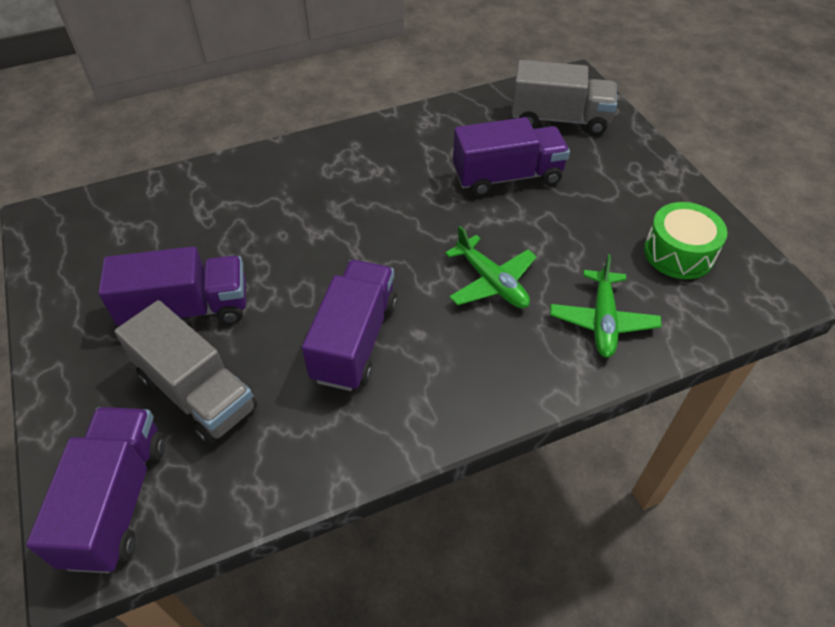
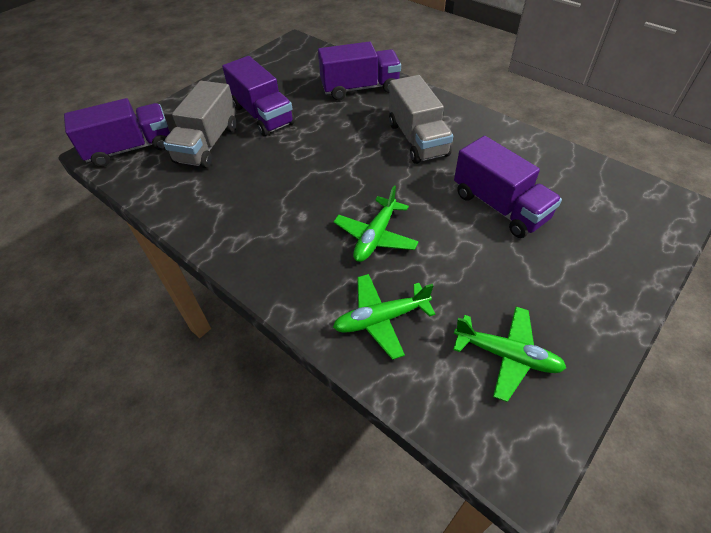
camera: 65 degrees right, 0 degrees up
purple truck [302,260,397,391] -> purple truck moved to [318,41,401,100]
grey truck [512,60,617,135] -> grey truck moved to [389,75,453,164]
green drum [644,202,728,279] -> green plane [453,307,566,402]

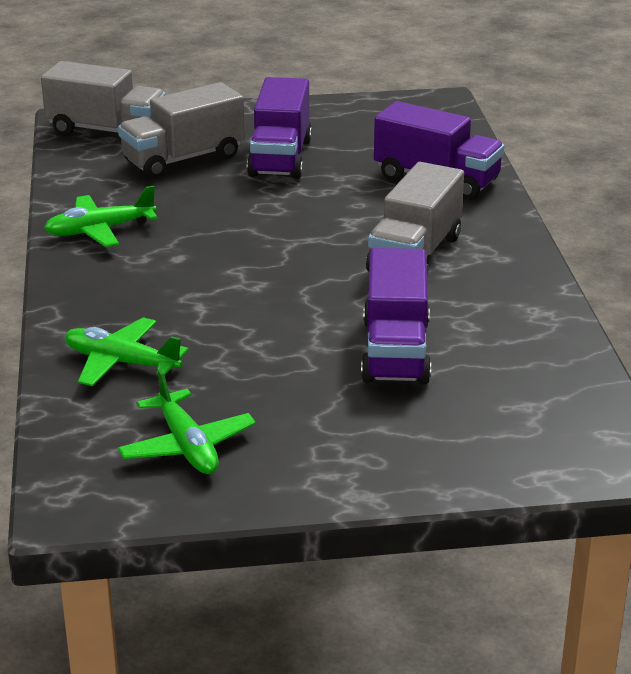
camera: 40 degrees right, 20 degrees down
purple truck [64,98,170,167] -> grey truck [41,61,166,135]
green plane [333,186,419,262] -> green plane moved to [44,185,158,247]

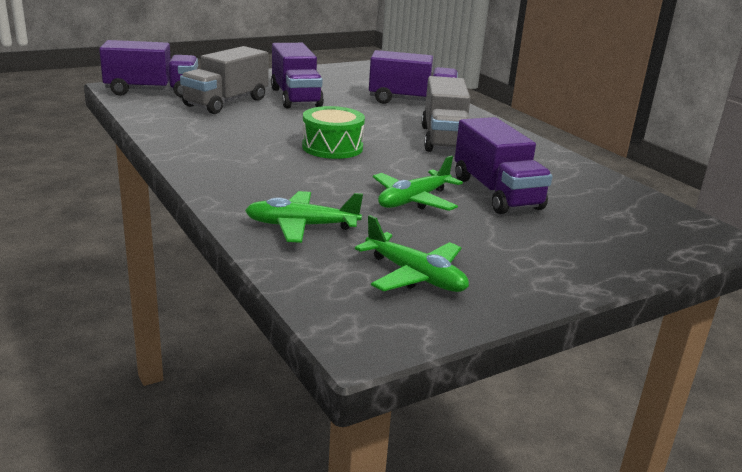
camera: 25 degrees left, 5 degrees down
grey truck [41,61,166,135] -> purple truck [99,40,198,98]
green plane [44,185,158,247] -> green plane moved to [373,155,463,211]
none -> green drum [302,106,365,159]

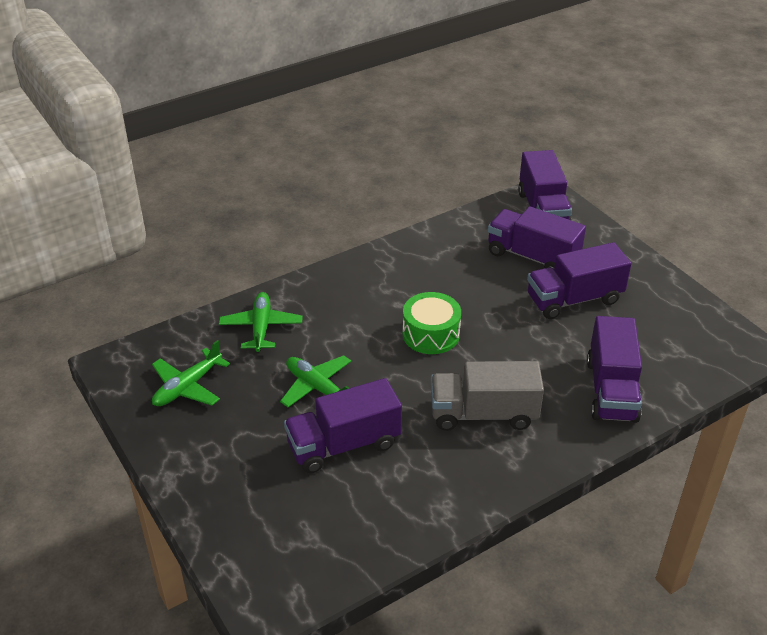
camera: 90 degrees right, 15 degrees up
grey truck [180,46,268,114] -> purple truck [488,206,586,269]

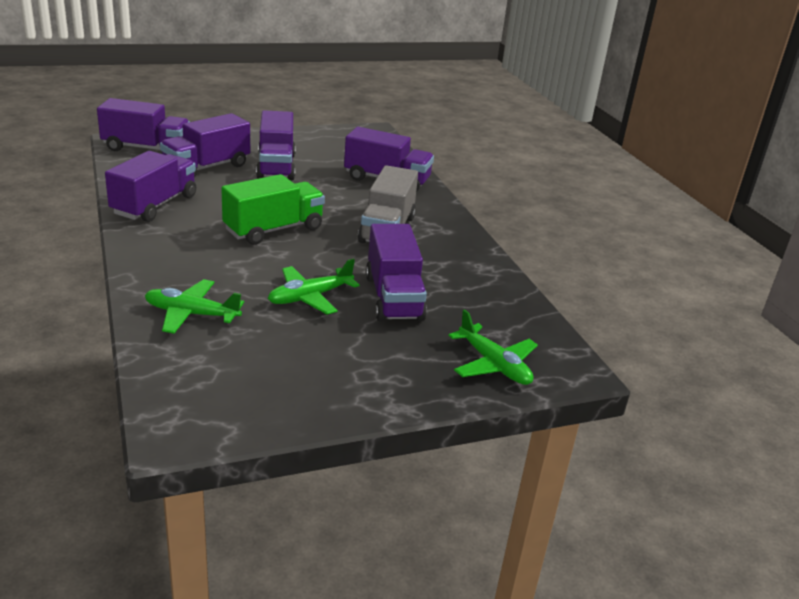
camera: 80 degrees left, 10 degrees down
green plane [152,340,230,406] -> green plane moved to [448,309,538,385]
green drum [403,292,461,354] -> green truck [221,174,325,245]
none -> purple truck [105,151,196,222]

